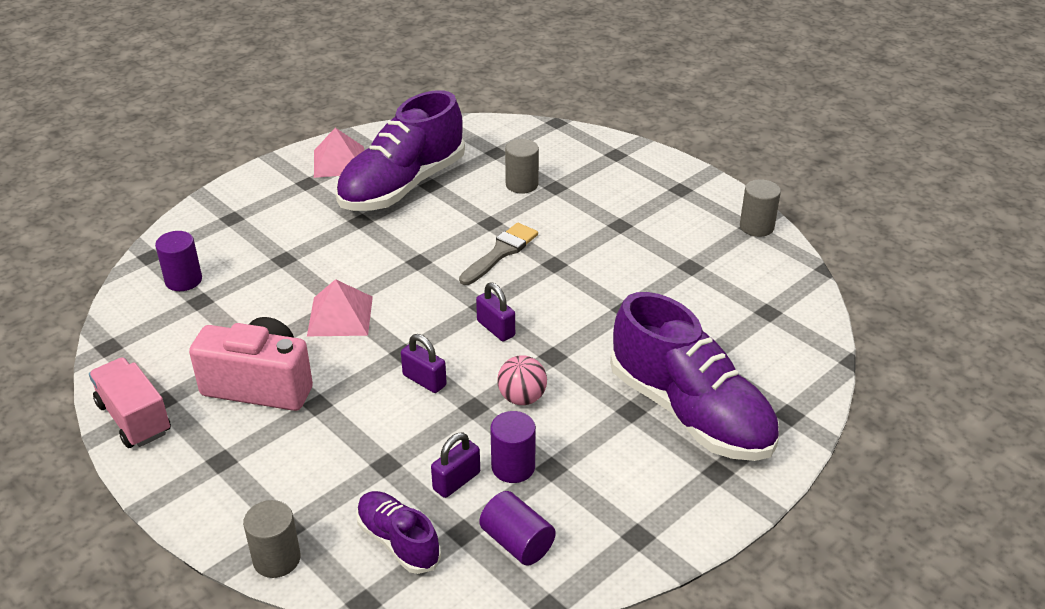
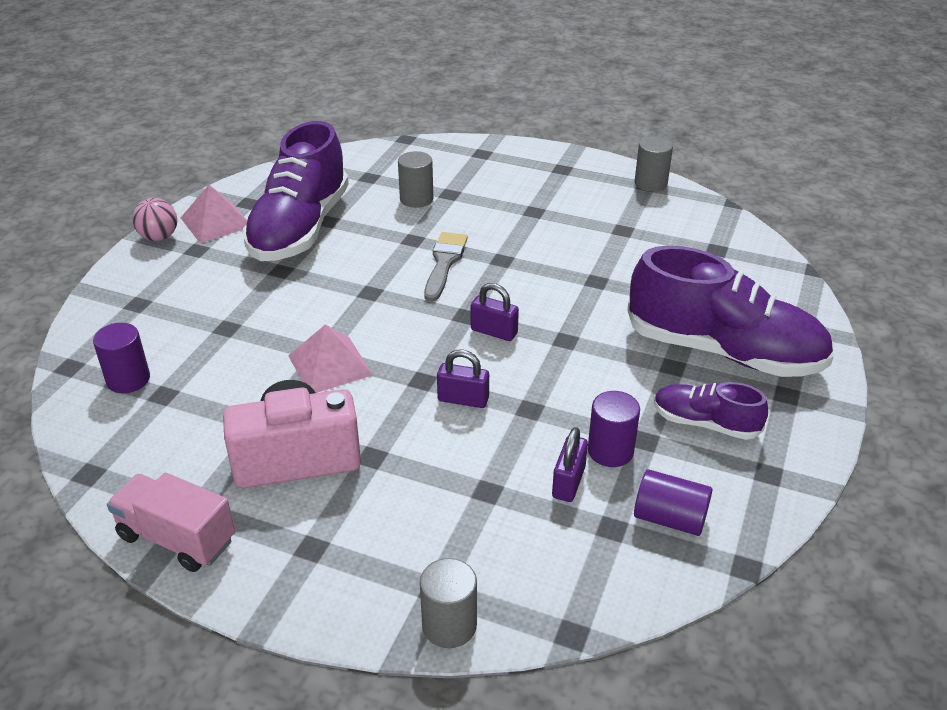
camera: 25 degrees left, 0 degrees up
purple shoe [356,491,441,574] -> purple shoe moved to [654,382,768,440]
pink ball [497,355,547,405] -> pink ball moved to [132,198,177,241]

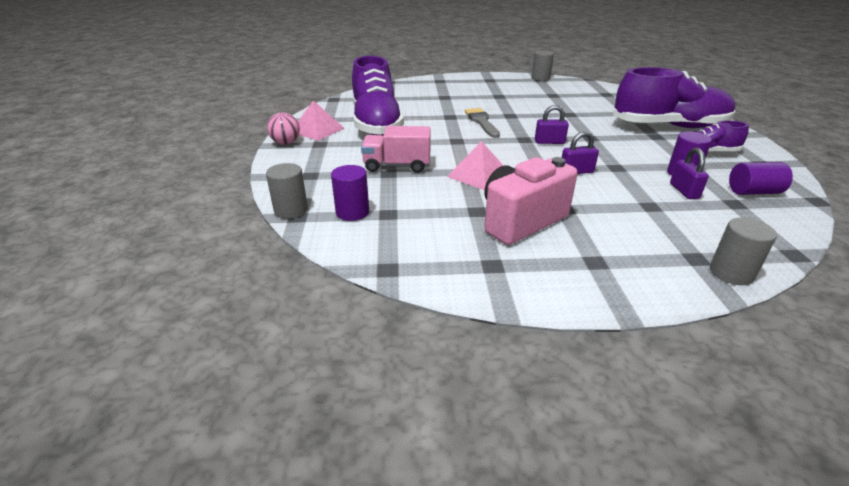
camera: 25 degrees left, 5 degrees down
pink truck [107,472,235,572] -> pink truck moved to [361,126,431,173]
grey cylinder [398,151,433,208] -> grey cylinder moved to [266,163,308,219]

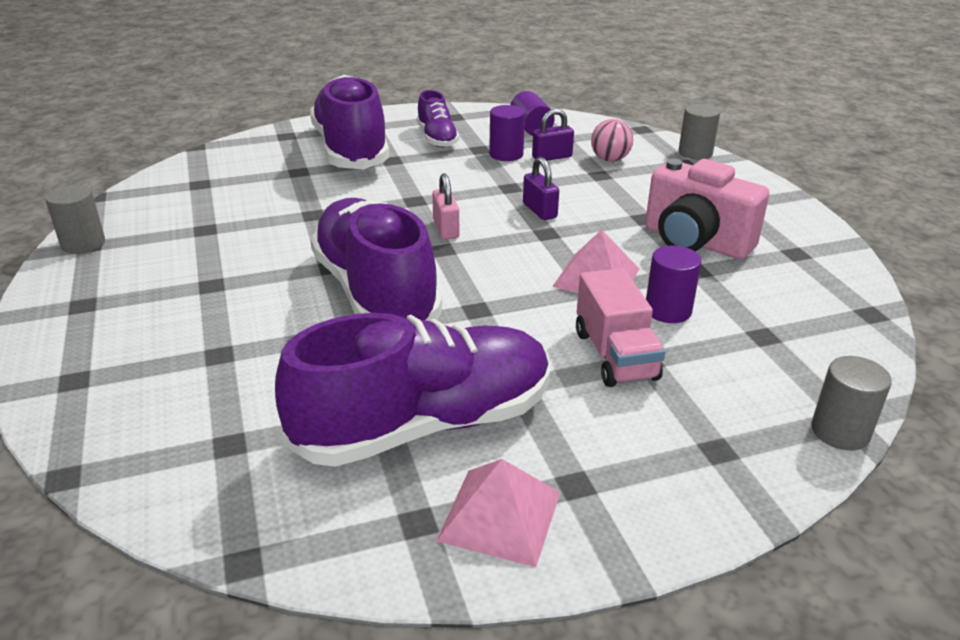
camera: 105 degrees left, 0 degrees up
pink ball [267,112,300,145] -> pink ball moved to [591,119,633,162]
purple cylinder [331,165,369,221] -> purple cylinder moved to [646,245,702,323]
grey brush [465,108,500,138] -> purple shoe [310,198,442,321]
purple padlock [535,105,569,144] -> pink padlock [432,173,459,240]

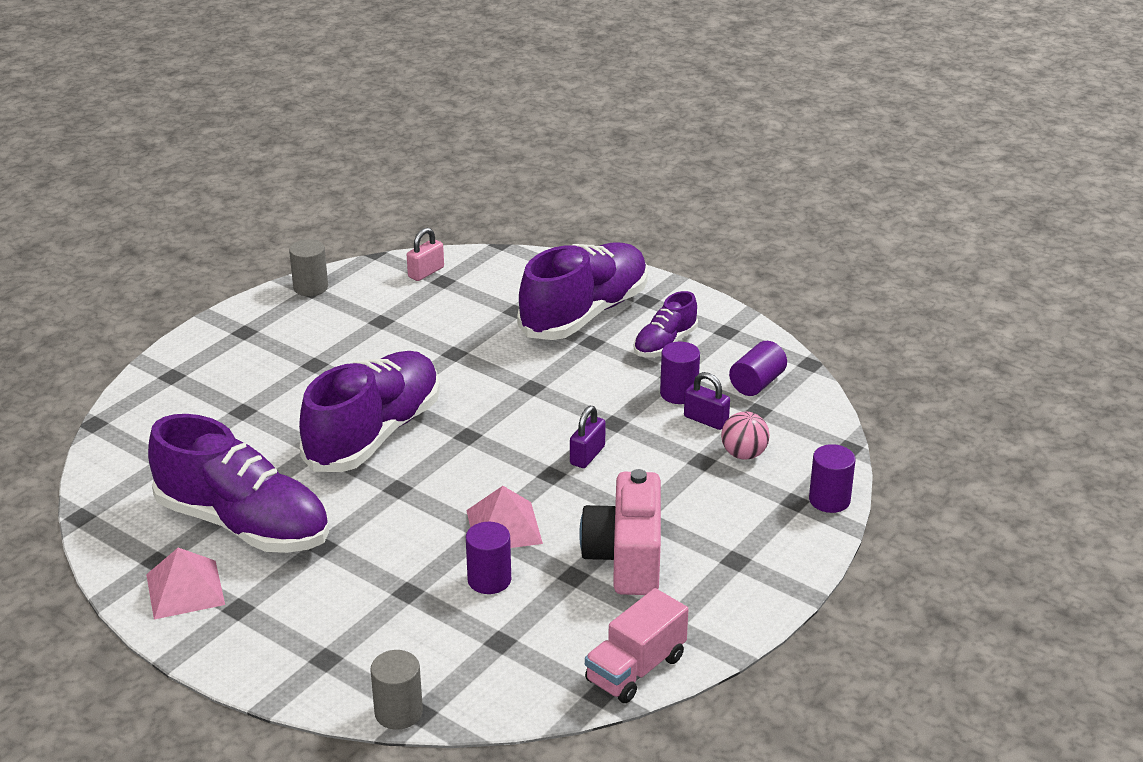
camera: 55 degrees right, 0 degrees up
pink padlock [432,173,459,240] -> pink padlock moved to [407,228,444,281]
pink truck [576,268,665,387] -> pink truck moved to [585,588,688,703]
grey cylinder [679,104,720,160] -> purple cylinder [809,444,856,513]

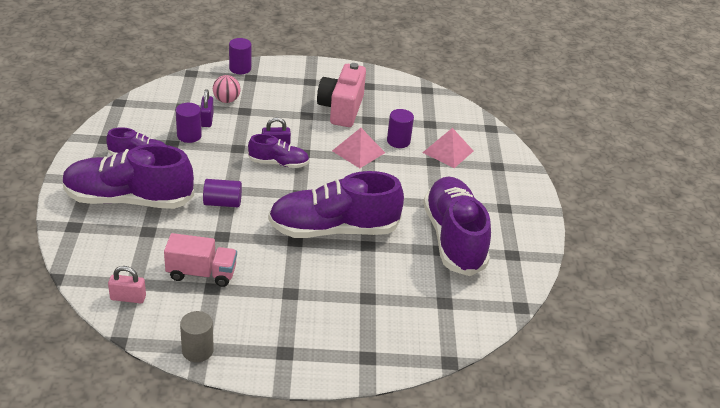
camera: 130 degrees left, 5 degrees up
pink pyramid [146,548,225,619] -> pink pyramid moved to [422,128,473,168]
grey cylinder [370,650,423,730] -> none
pink camera [579,469,661,595] -> pink camera turned 135 degrees clockwise [317,63,366,127]
pink truck [585,588,688,703] -> pink truck moved to [164,233,237,287]
purple cylinder [729,341,787,396] -> purple cylinder moved to [203,179,242,207]
none -> purple shoe [248,134,309,168]

